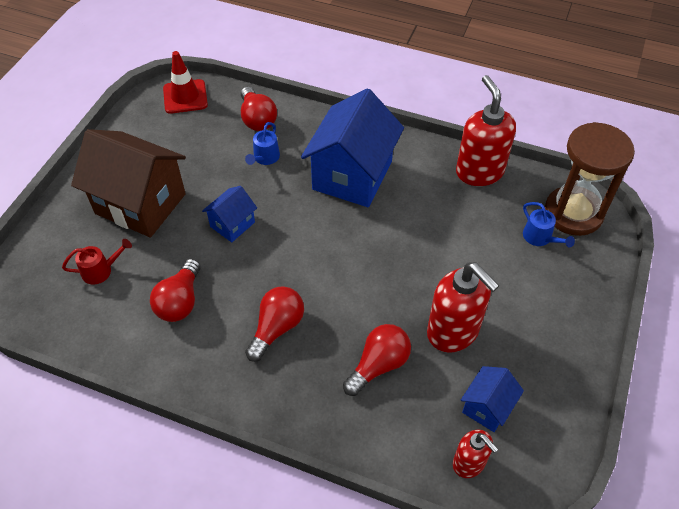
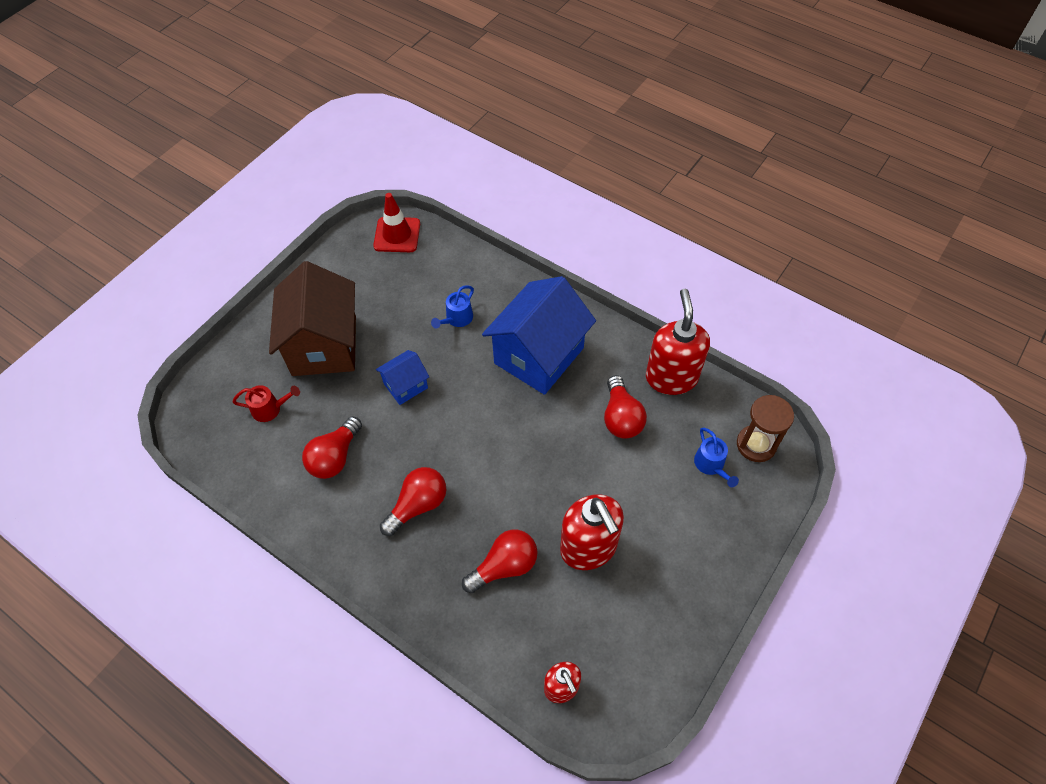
camera: 15 degrees right, 5 degrees up
brown house [71,129,186,237] -> brown house turned 45 degrees clockwise [269,261,356,376]
red light bulb [241,87,277,131] -> red light bulb moved to [604,375,647,439]
blue house [461,366,524,432] -> none
brown hourglass [545,122,635,236] -> brown hourglass [737,395,794,462], size x0.64

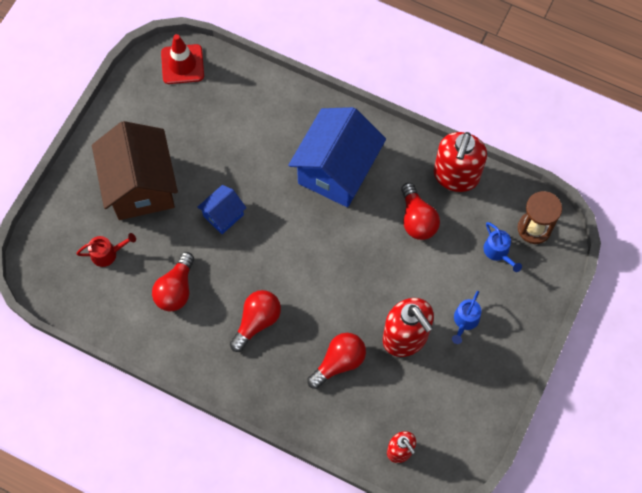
camera: 10 degrees left, 10 degrees up
blue watering can [431,285,474,329] -> blue watering can moved to [452,291,481,344]
red soap dispenser [646,289,710,395] -> red soap dispenser turned 150 degrees counterclockwise [434,132,487,192]

